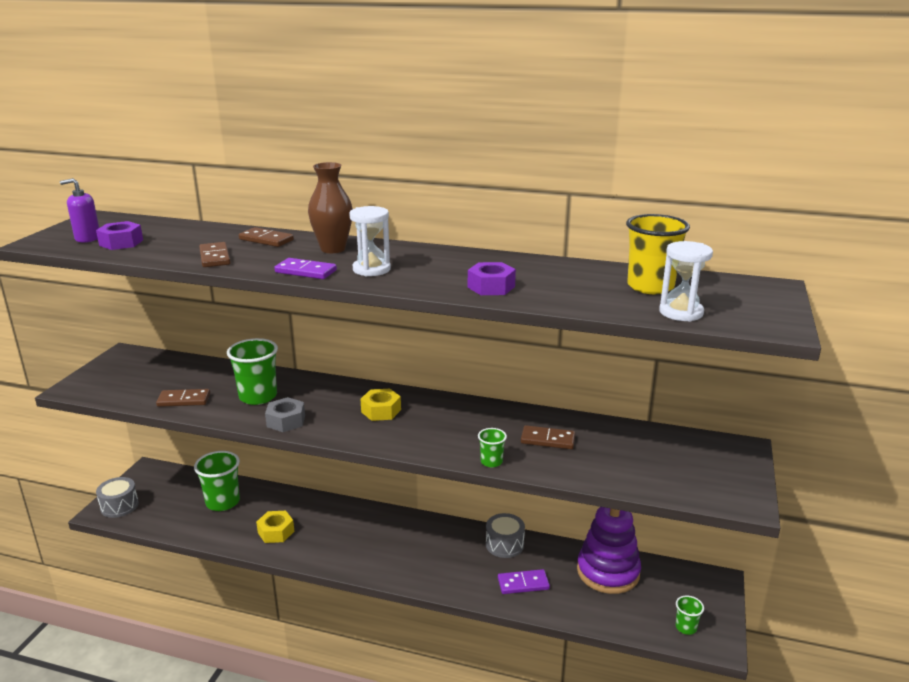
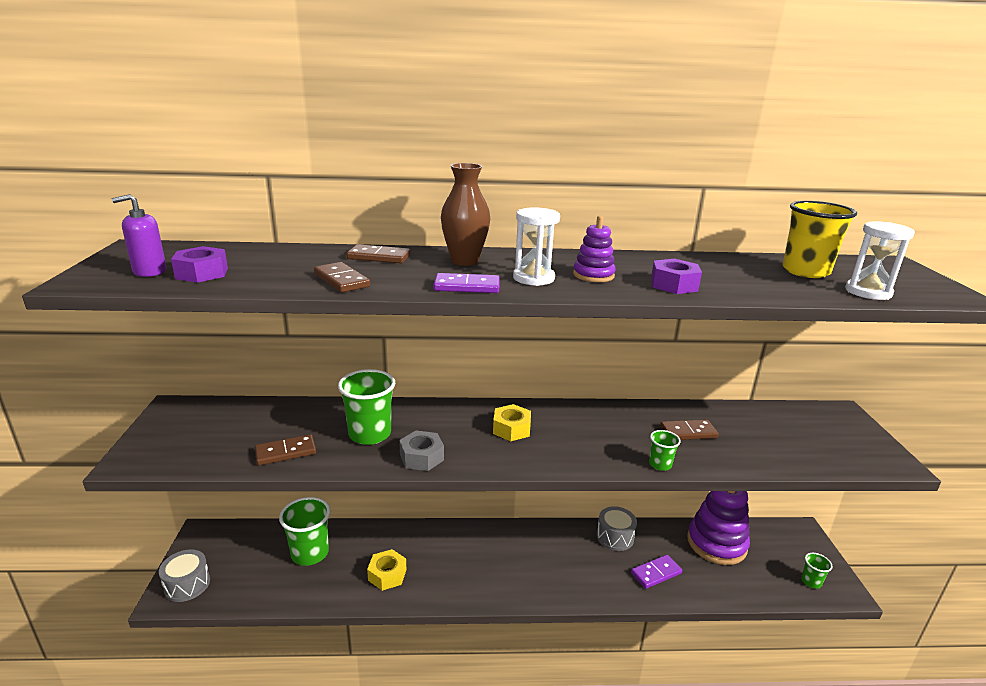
camera: 20 degrees left, 0 degrees up
none -> purple stacking toy [573,216,616,282]

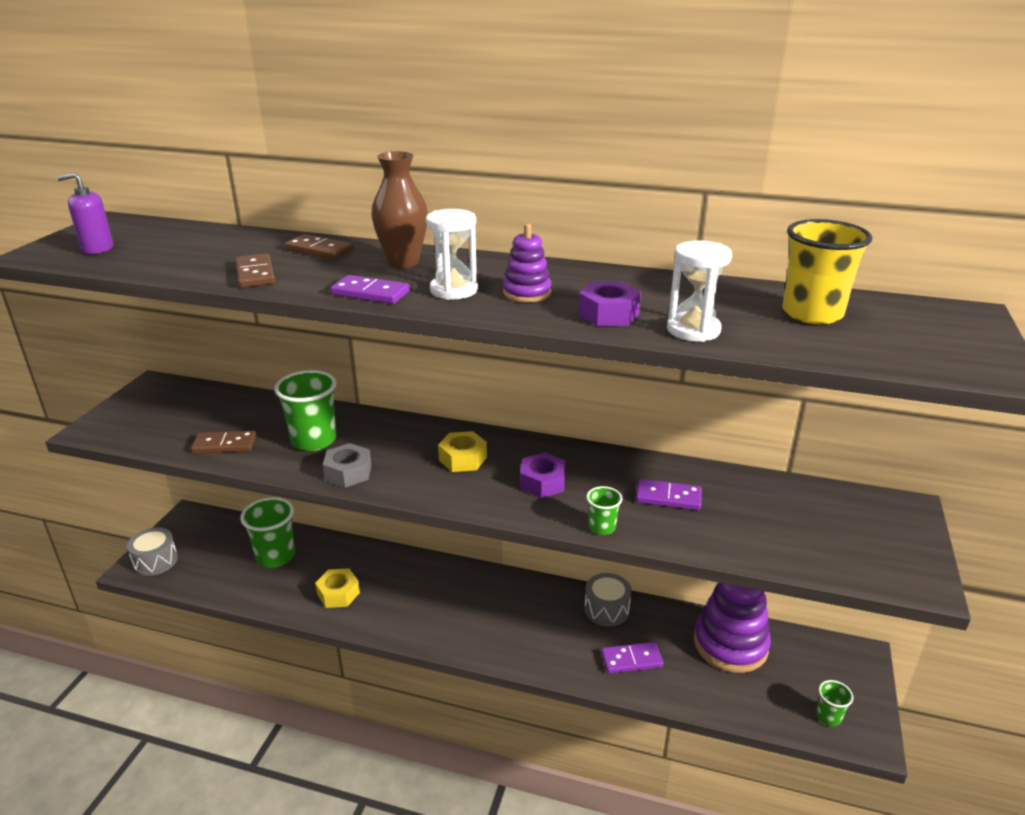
camera: 20 degrees right, 5 degrees up
purple nut [171,246,228,283] -> purple nut moved to [520,452,566,498]
brown domino [660,420,719,440] -> purple domino [636,479,702,510]
white hourglass [845,221,915,300] -> white hourglass moved to [667,240,732,342]

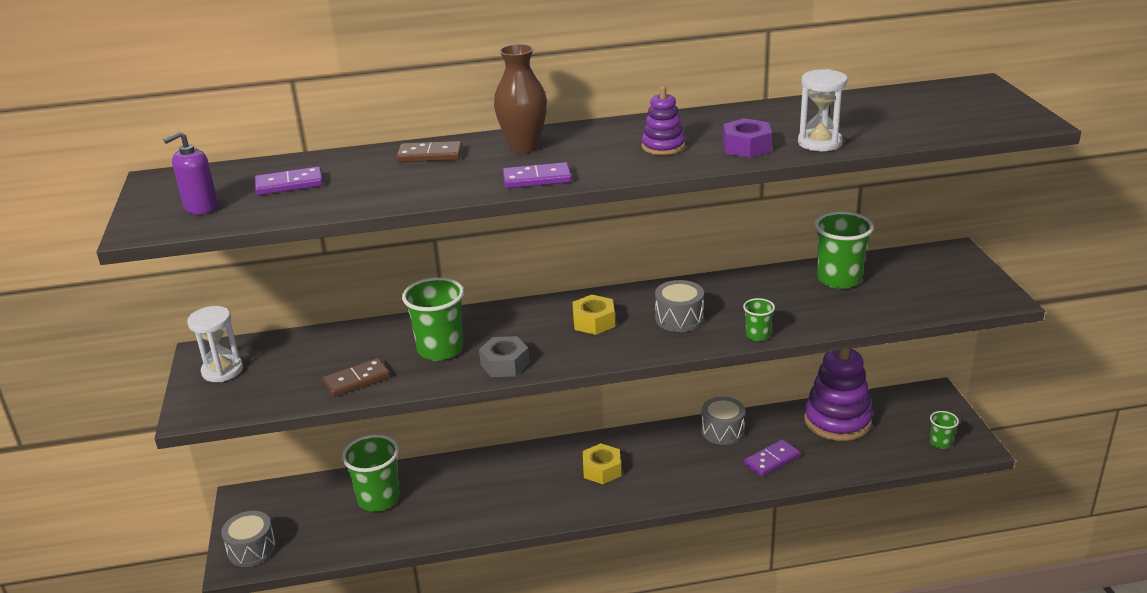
camera: 25 degrees left, 0 degrees up
brown domino [236,253,275,288] -> none
yellow nut [315,568,360,608] -> yellow nut moved to [583,443,621,484]
white hourglass [426,209,478,300] -> white hourglass moved to [187,306,243,382]
purple nut [520,452,566,498] -> grey drum [655,280,704,332]
purple domino [636,479,702,510] -> purple domino moved to [255,167,323,195]
yellow cup [782,219,872,324] -> none
none -> green cup [814,212,874,289]

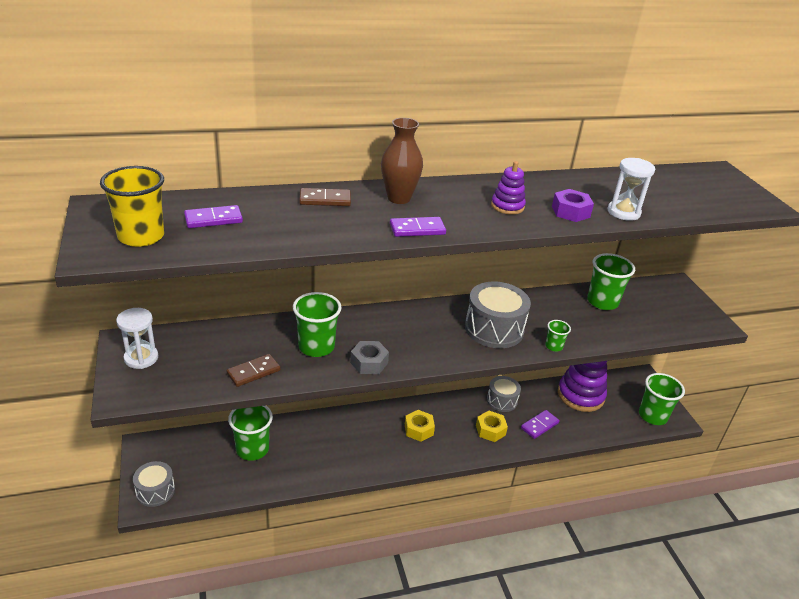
camera: 10 degrees left, 5 degrees up
purple soap dispenser [163,132,218,214] -> yellow cup [100,166,164,247]
yellow nut [572,295,615,335] -> yellow nut moved to [476,411,508,442]
grey drum [655,280,704,332] -> grey drum [465,281,531,348], size x1.64
green cup [930,411,959,449] -> green cup [639,373,685,425], size x1.95

